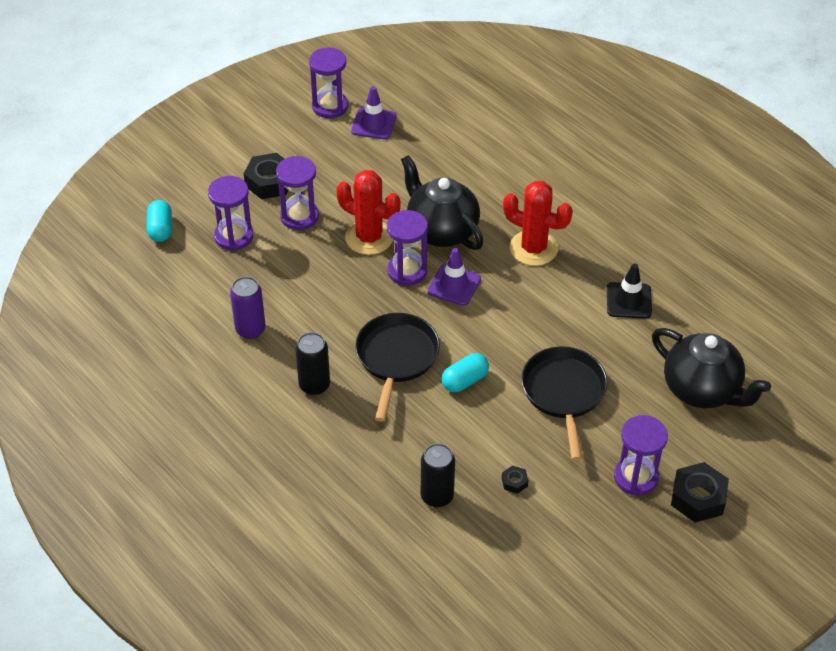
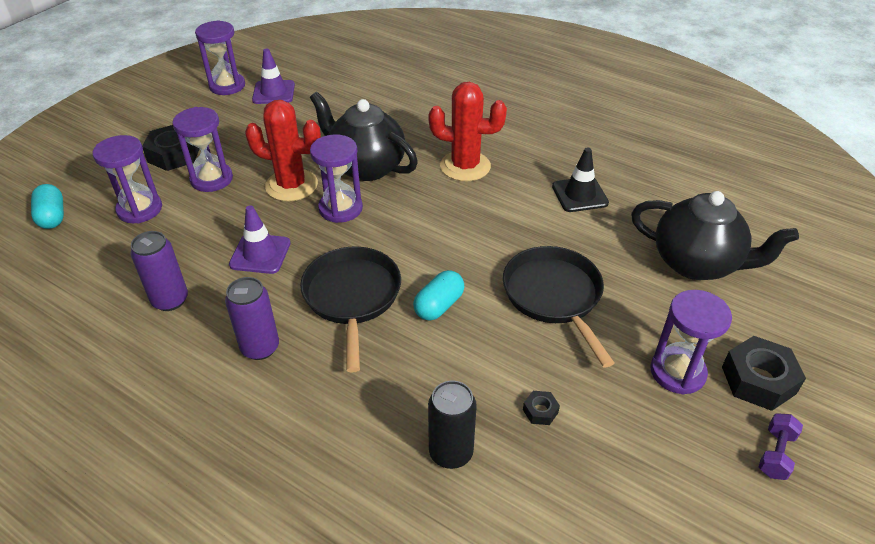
camera: 15 degrees left, 5 degrees down
black can [295,332,330,395] -> purple can [225,277,279,360]
purple traffic cone [428,248,481,306] -> purple traffic cone moved to [229,205,291,274]
none -> purple dumbbell [759,413,803,480]

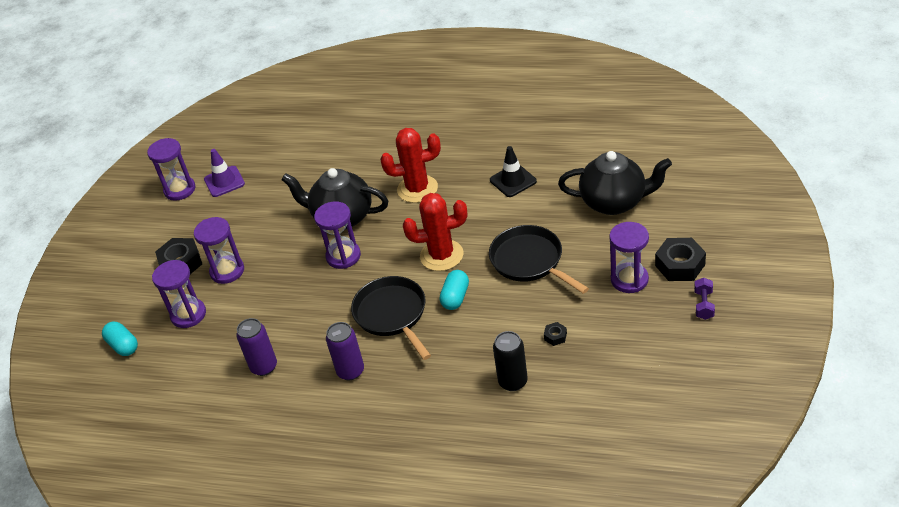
camera: 15 degrees left, 0 degrees up
purple traffic cone [229,205,291,274] -> none
red cactus [245,100,321,202] -> red cactus moved to [403,193,467,271]

